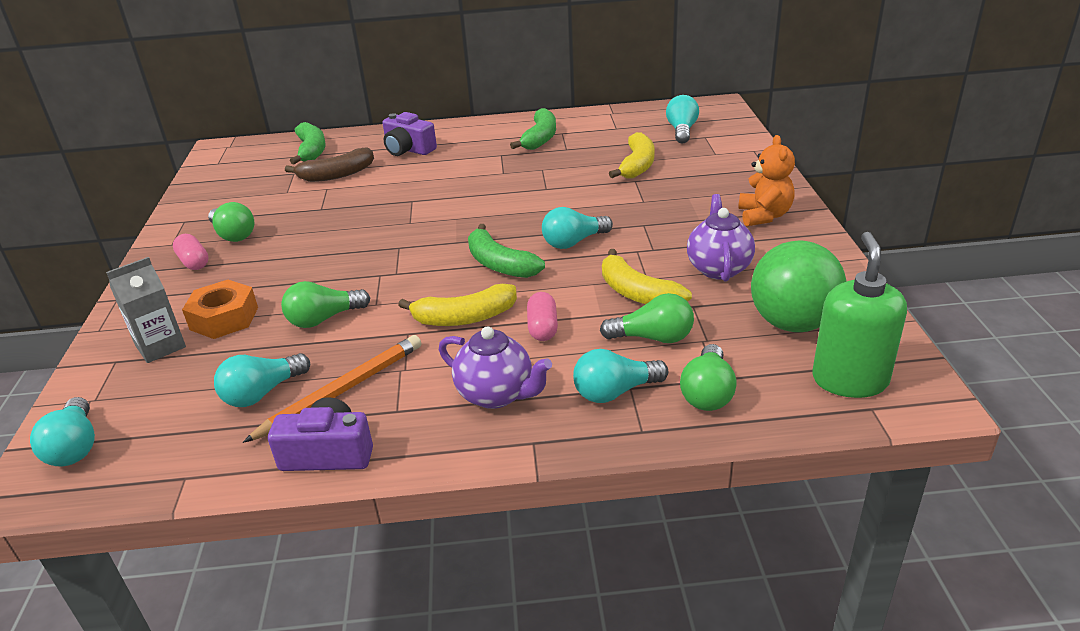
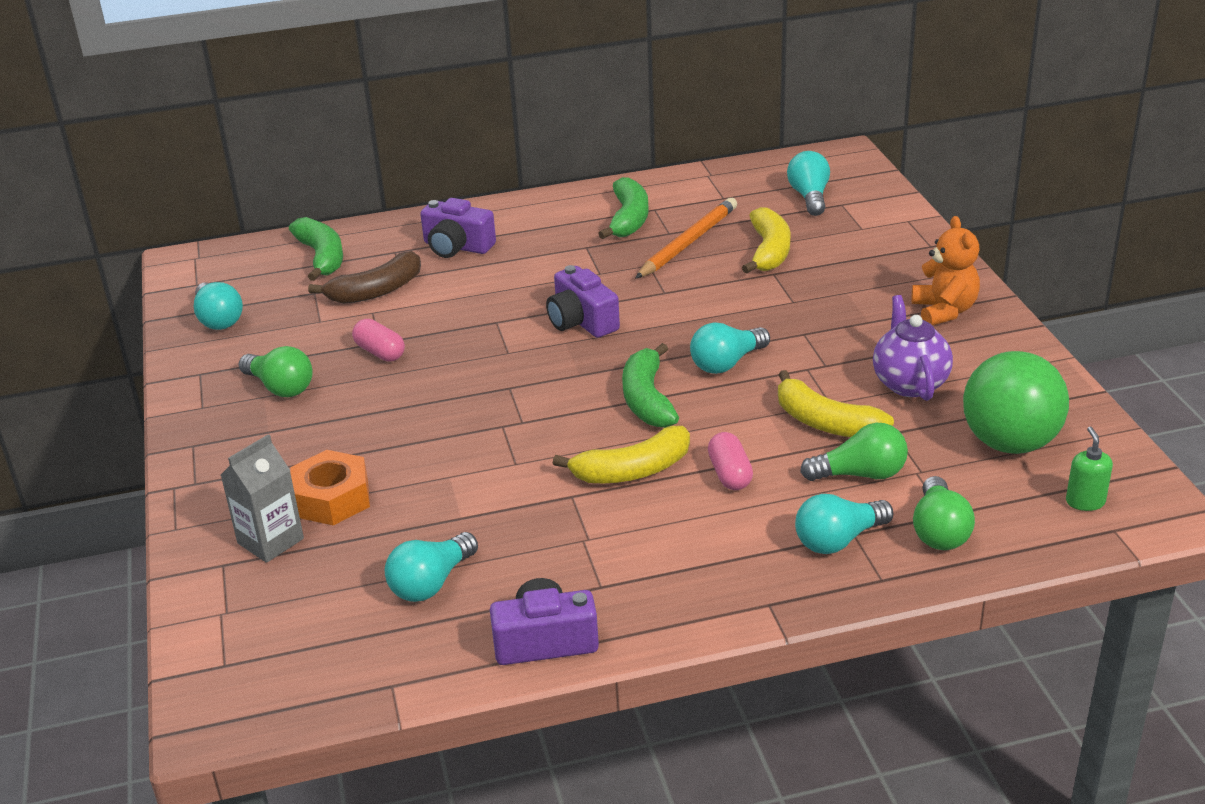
camera: 10 degrees left, 0 degrees up
turquoise light bulb [30,397,95,466] -> turquoise light bulb moved to [194,282,243,330]
pink capsule [173,234,208,270] -> pink capsule moved to [352,319,405,361]
orange pencil [243,335,421,443] -> orange pencil moved to [635,198,737,279]
green light bulb [281,281,370,328] -> none
purple teapot [439,326,552,409] -> none
green banana [468,224,545,278] -> green banana turned 45 degrees clockwise [622,343,679,428]
green soap dispenser [812,232,907,398] -> green soap dispenser [1066,427,1113,511], size x0.49
none -> purple camera [546,265,620,338]

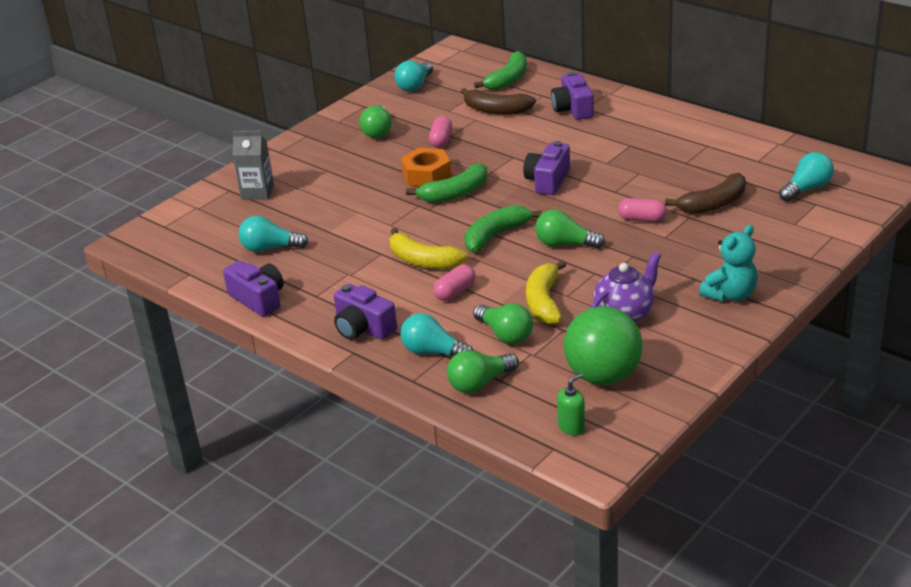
camera: 55 degrees right, 0 degrees up
orange nut [290,450,370,526] -> orange nut moved to [401,148,451,187]
green banana [598,177,649,239] -> green banana moved to [406,163,488,203]
orange pencil [635,198,737,279] -> none
turquoise light bulb [690,322,770,374] -> green light bulb [535,209,605,249]
yellow banana [742,207,791,274] -> brown banana [665,173,746,214]
orange teddy bear [912,216,980,326] -> turquoise teddy bear [699,225,758,302]
none -> purple camera [334,284,397,340]
none -> pink capsule [618,198,667,222]

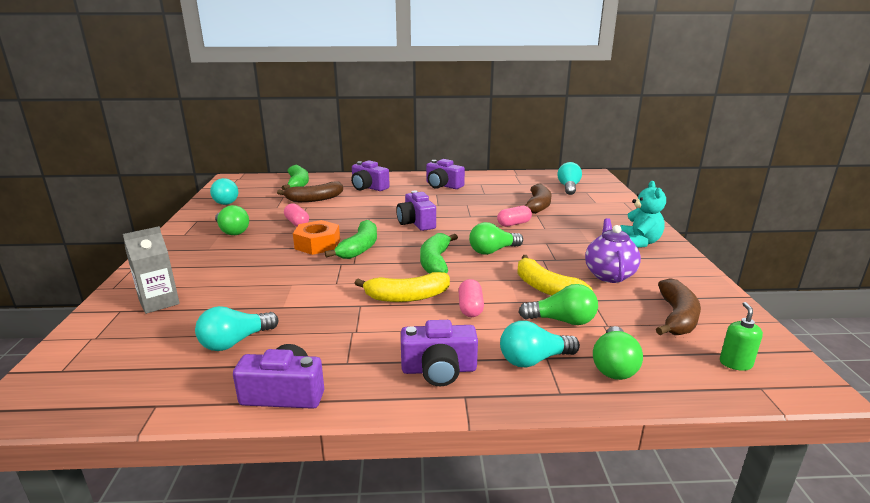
camera: 45 degrees left, 10 degrees down
green ball [564,306,643,385] -> brown banana [656,278,701,335]
none -> purple camera [426,159,465,189]

